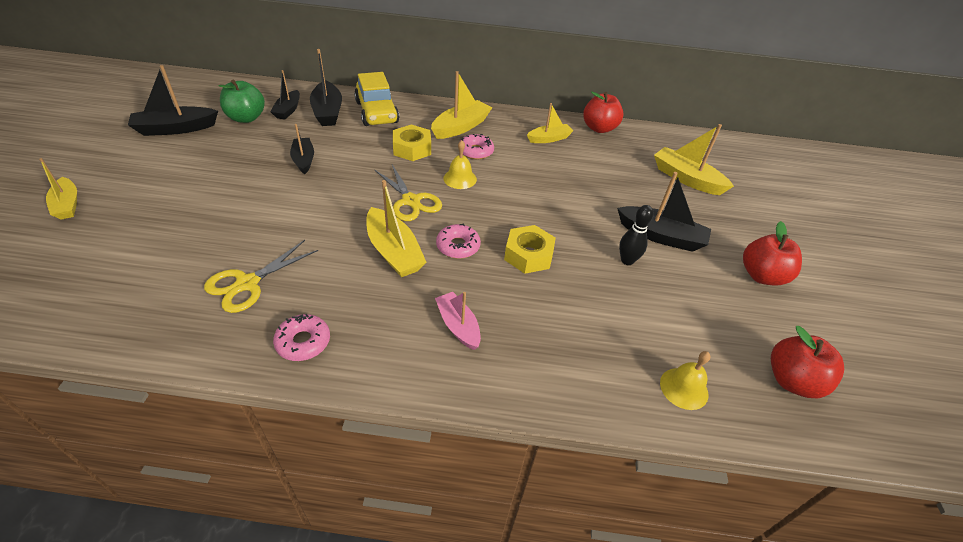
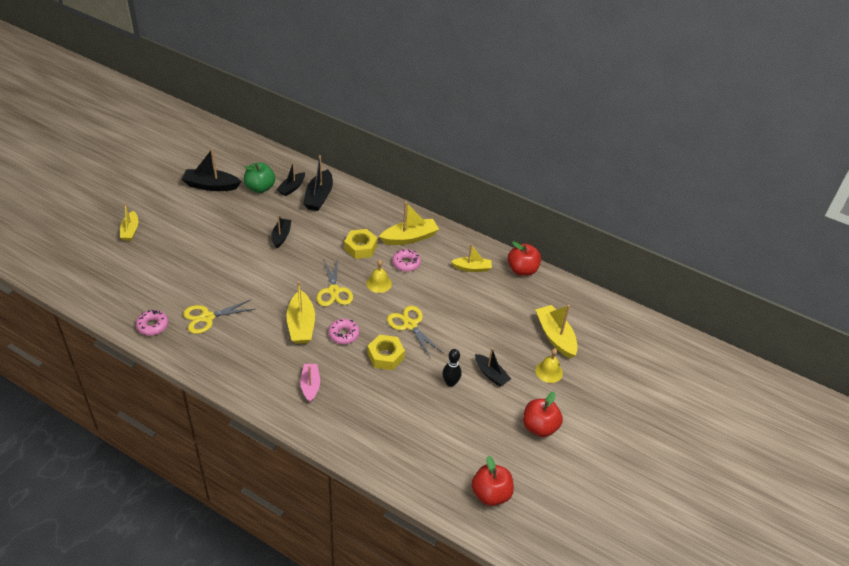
camera: 25 degrees right, 0 degrees up
pink donut [273,314,330,361] -> pink donut moved to [136,310,168,336]
yellow car [354,72,399,126] -> none
black boat [617,172,711,252] -> black boat [475,348,511,386], size x0.65
yellow bell [660,351,711,410] -> yellow bell moved to [535,348,563,383]
none -> yellow scissors [387,306,443,359]

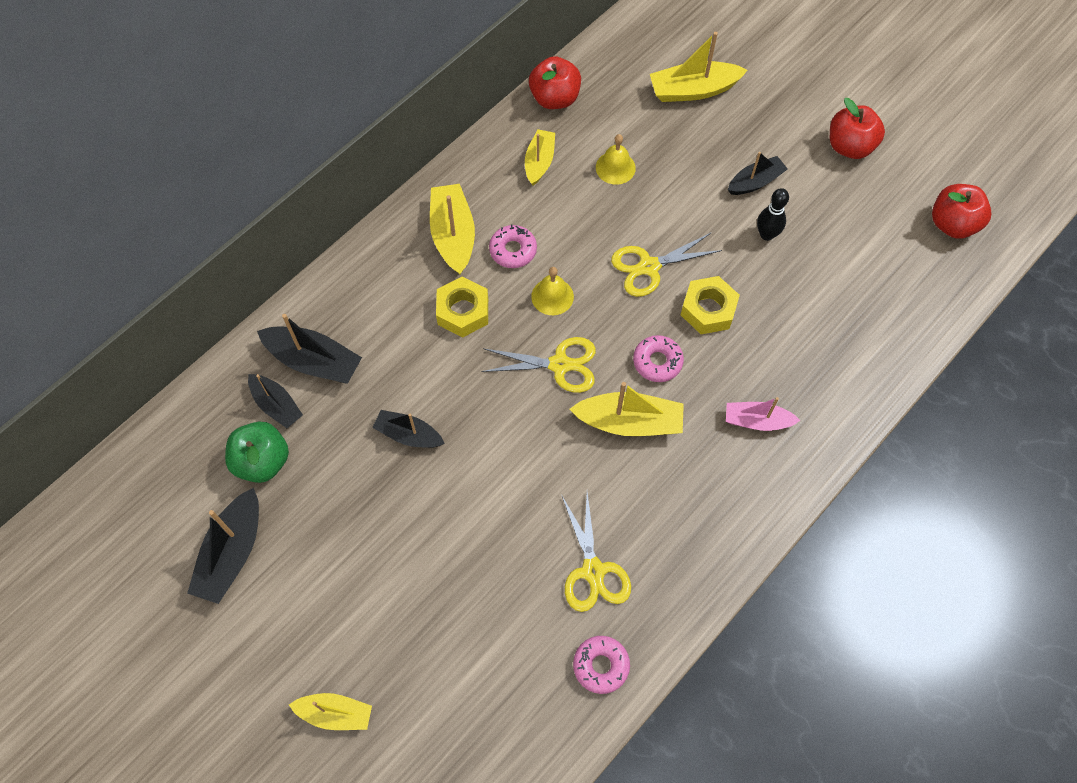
camera: 75 degrees left, 20 degrees up
yellow bell [535,348,563,383] -> yellow bell moved to [596,134,636,185]

